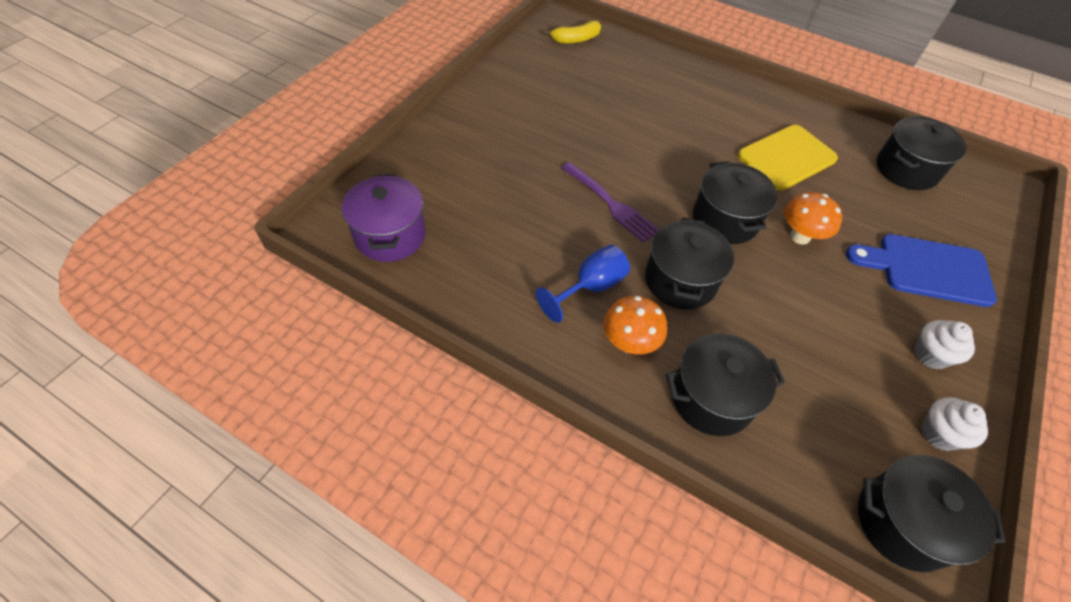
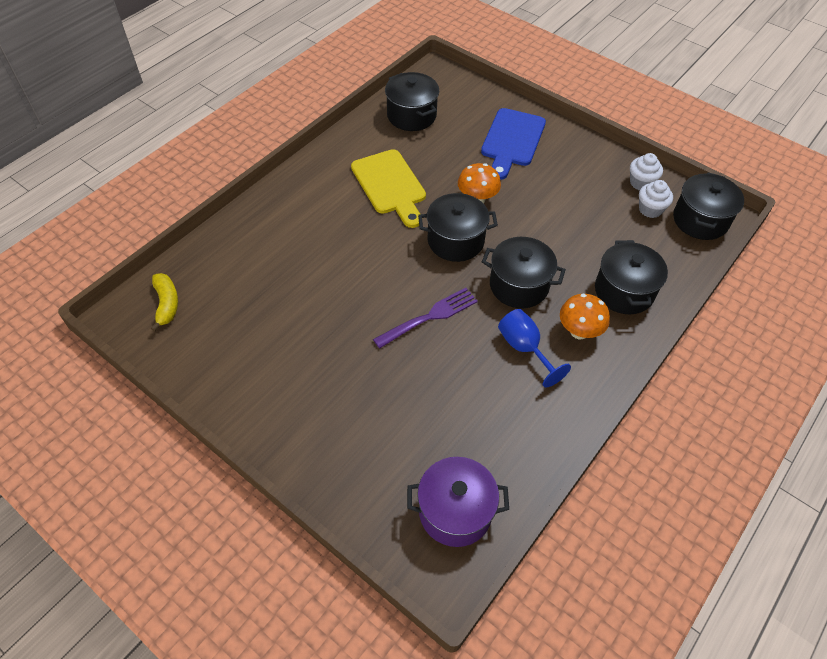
camera: 80 degrees left, 0 degrees up
white cupcake [914,320,975,369] -> white cupcake moved to [639,180,673,218]

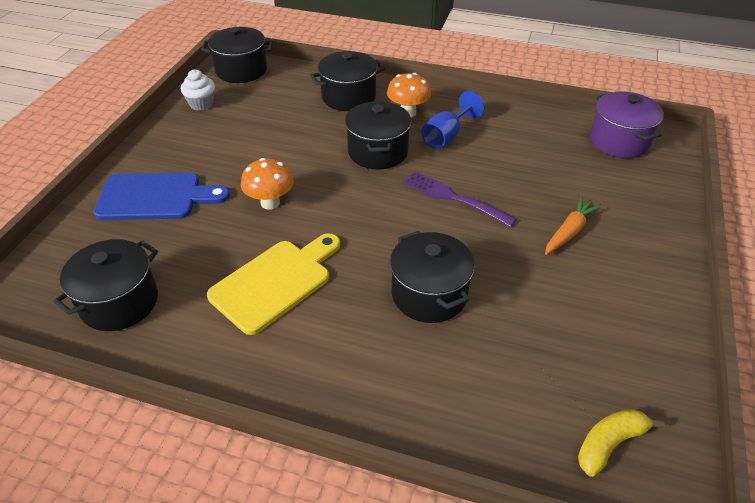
camera: 110 degrees left, 10 degrees down
black pot [418,193,498,262] -> black pot moved to [390,231,475,323]
white cupcake [639,180,673,218] -> none
none -> orange carrot [545,197,602,255]

